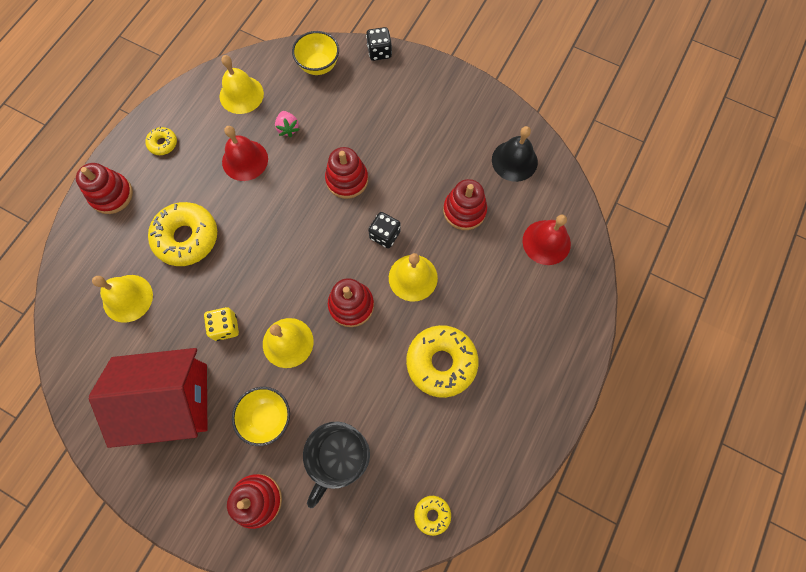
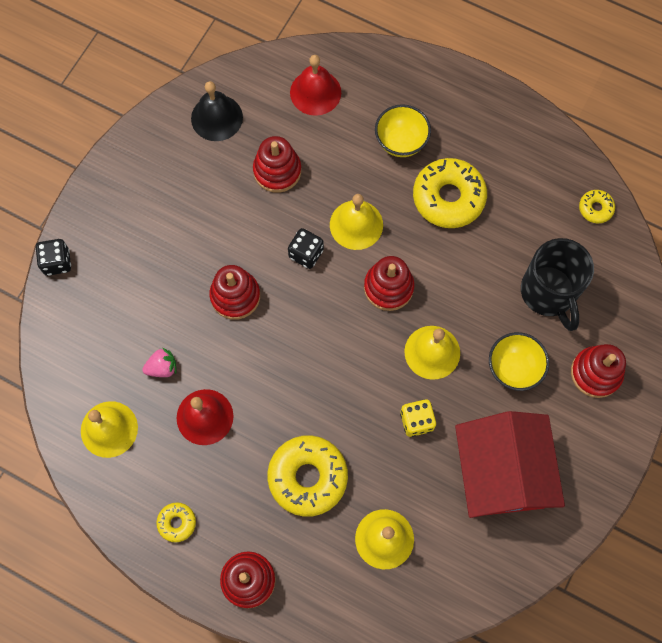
camera: 90 degrees left, 0 degrees up
yellow bowl [292,31,339,75] -> yellow bowl moved to [375,104,431,157]
black mug [303,421,370,508] -> black mug turned 45 degrees clockwise [521,238,594,331]

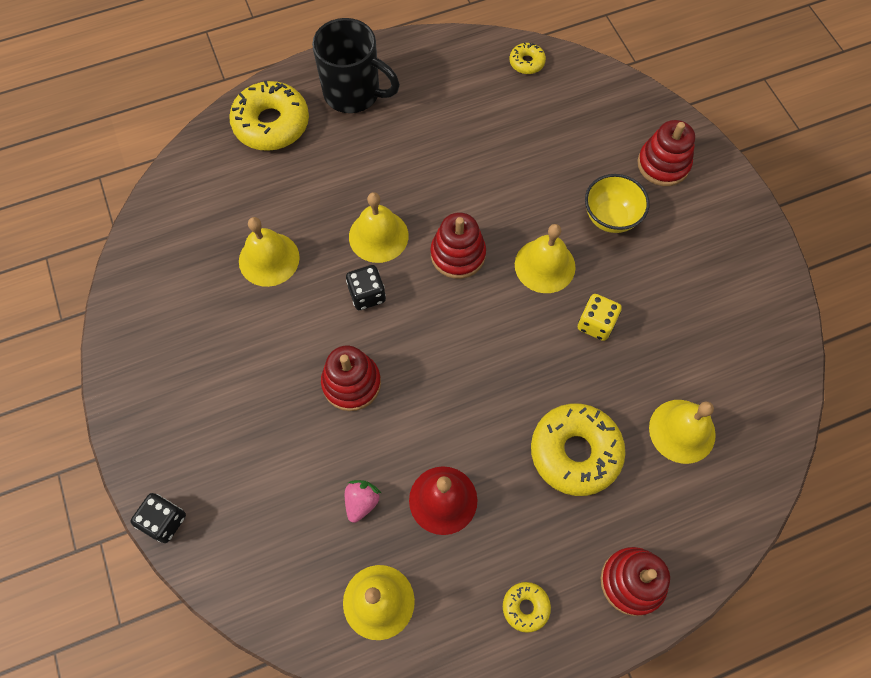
camera: 50 degrees left, 5 degrees down
black bell [191,81,243,141] -> none
red stacking toy [253,136,301,193] -> yellow bell [239,217,300,287]
red bell [290,55,341,116] -> none
yellow bowl [375,104,431,157] -> none
yellow donut [413,158,487,228] -> yellow donut moved to [229,81,309,151]
red house [455,411,565,518] -> none
black mug [521,238,594,331] -> black mug moved to [312,18,400,113]

